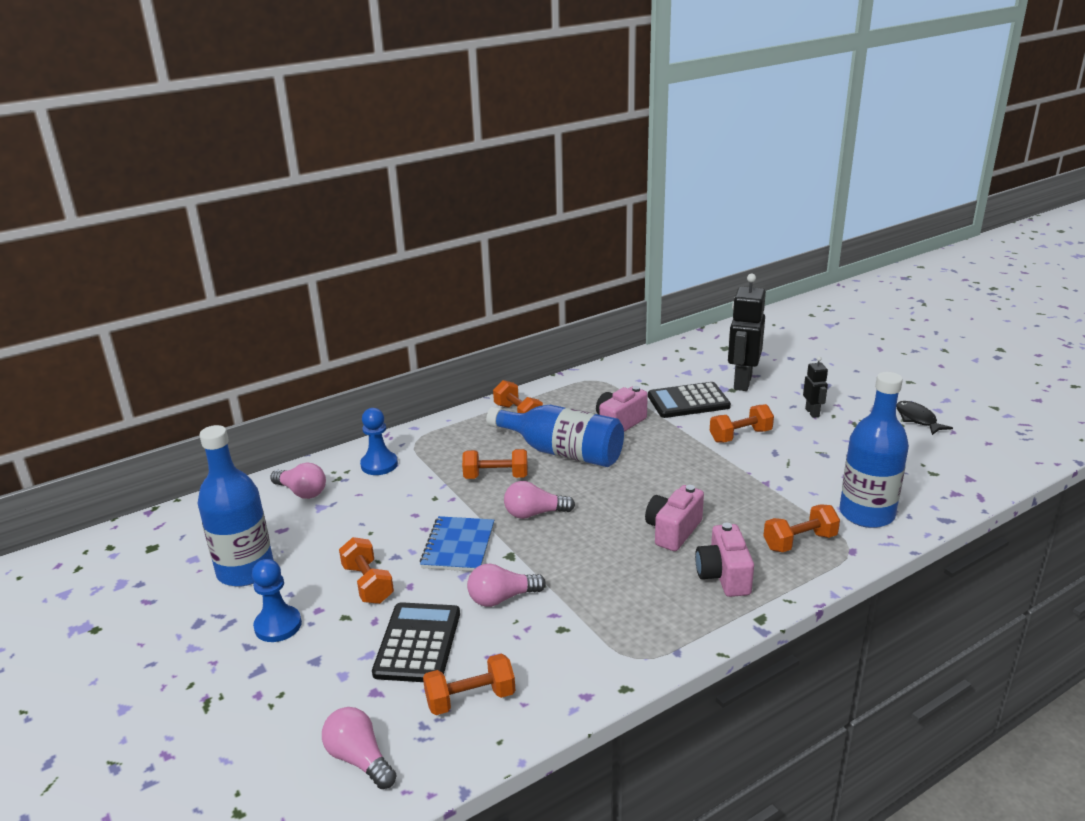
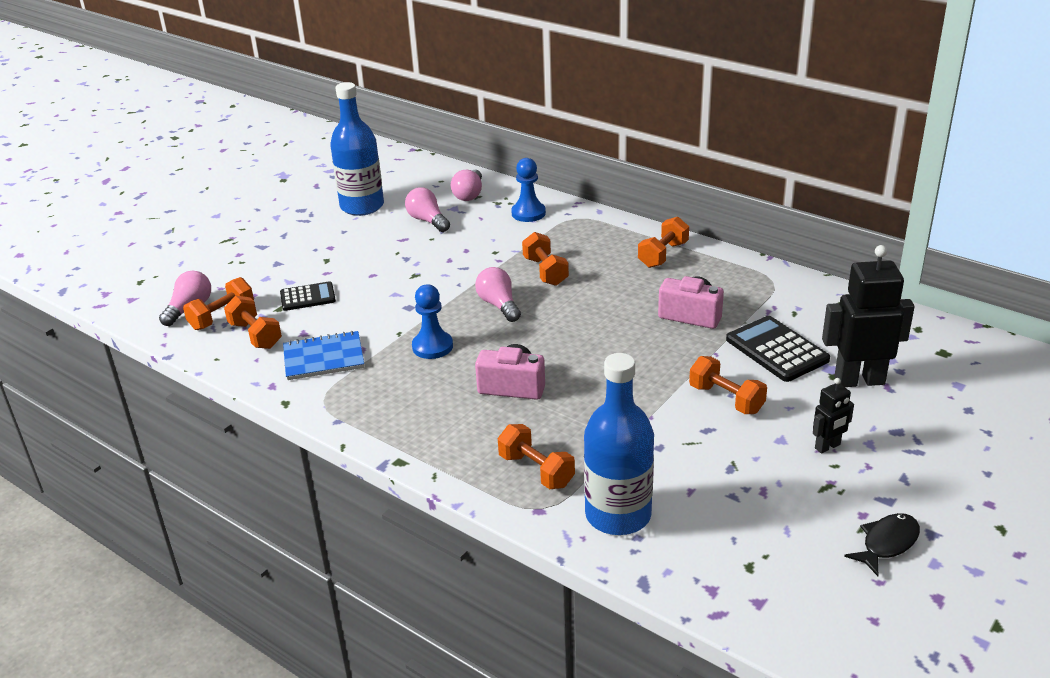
camera: 70 degrees right, 5 degrees up
blue pawn [252,559,302,642] -> blue pawn moved to [412,284,453,359]
orange dumbbell [339,537,394,604] -> orange dumbbell moved to [183,277,254,330]
black calculator [372,602,460,682] -> black calculator [280,281,336,311], size x0.64
blue notebook [420,516,494,571] -> blue notebook moved to [283,331,364,380]
pink light bulb [467,564,546,607] -> pink light bulb moved to [405,187,450,232]
blue bottle [486,405,624,467] -> none
pink camera [695,523,754,597] -> none

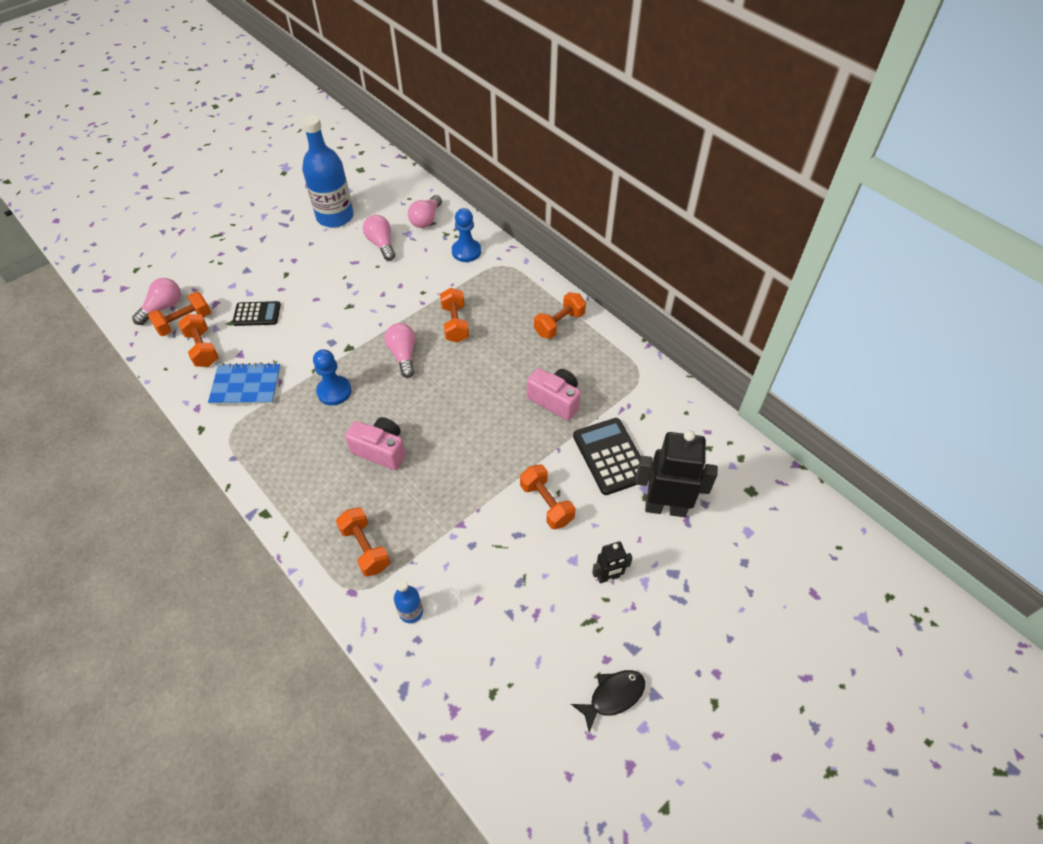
camera: 10 degrees right, 20 degrees up
blue bottle [584,353,654,535] -> blue bottle [394,580,423,623], size x0.45

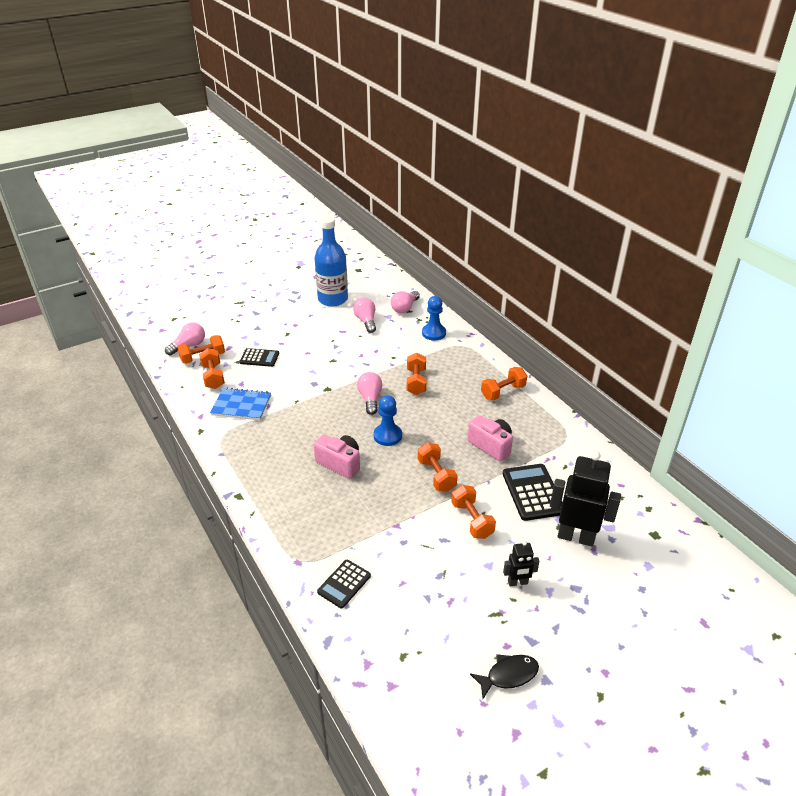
camera: 10 degrees right, 15 degrees down
blue pawn [313,349,352,405] -> blue pawn moved to [373,395,402,446]
orange dumbbell [336,507,390,577] -> orange dumbbell moved to [418,442,458,492]
blue bottle [394,580,423,623] -> black calculator [317,560,371,608]

